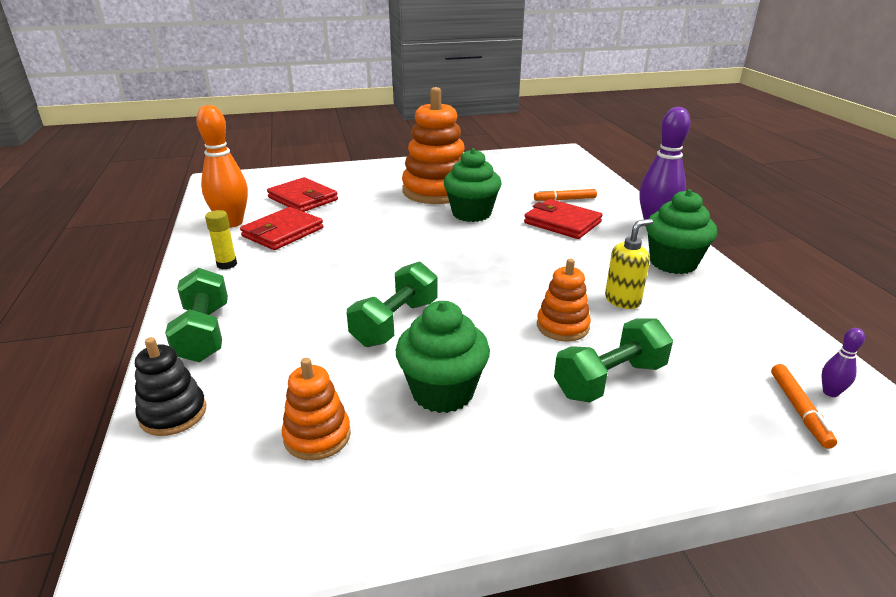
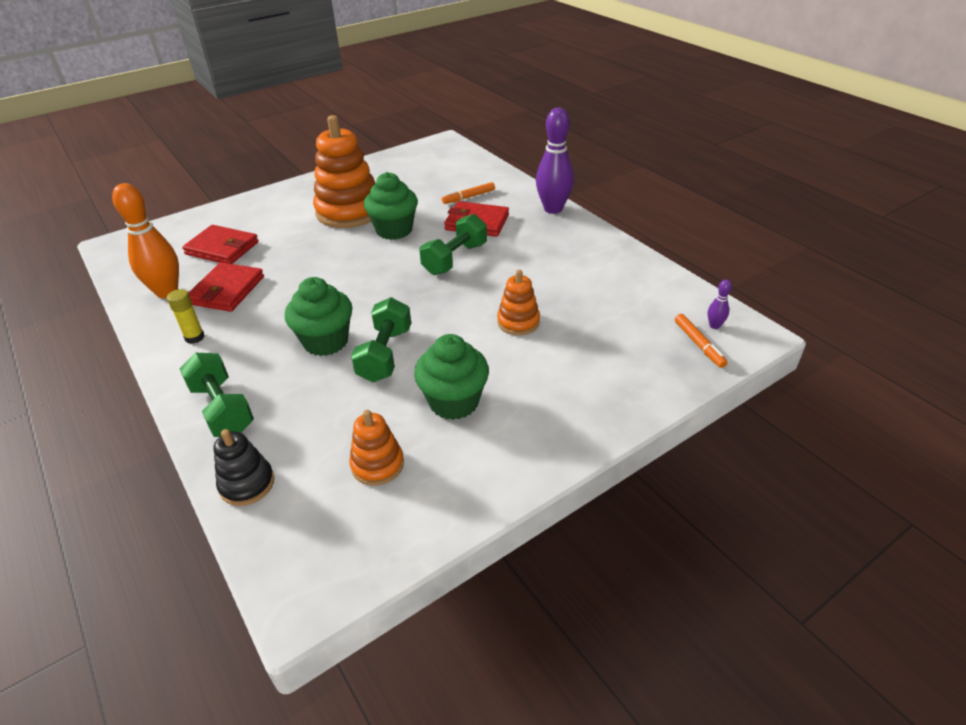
camera: 20 degrees left, 10 degrees up
green dumbbell [554,318,673,403] -> green dumbbell moved to [420,214,487,275]
yellow soap dispenser [605,219,653,309] -> none
green cupcake [646,189,717,274] -> green cupcake moved to [285,277,353,356]

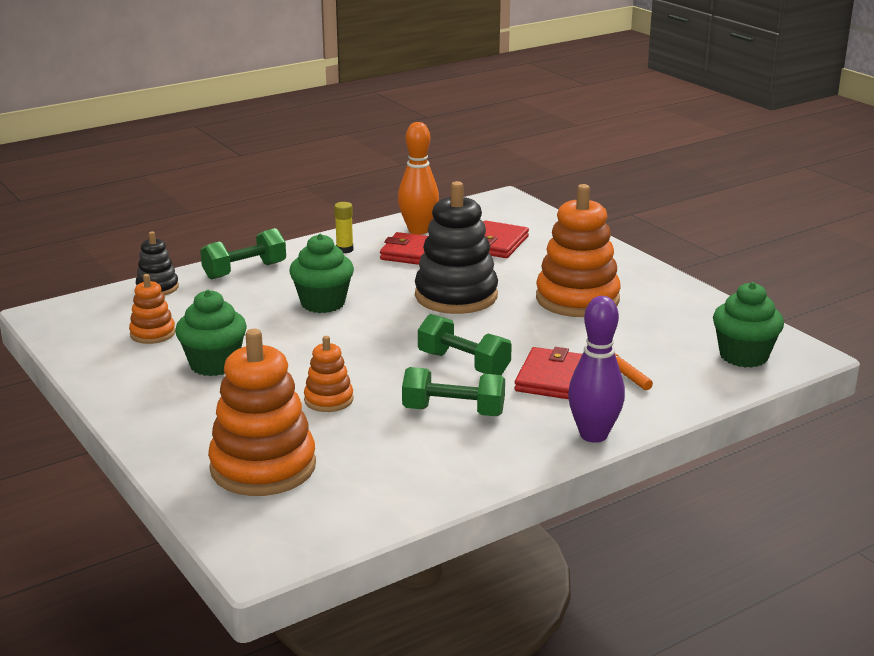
camera: 90 degrees right, 15 degrees down
green dumbbell [351,297,411,382] -> green dumbbell moved to [402,367,505,416]
green cupcake [364,172,418,240] -> green cupcake moved to [713,282,784,368]
orange marker [675,314,728,368] -> none
purple bowling pin [708,279,732,329] -> none
none -> orange stacking toy [208,329,316,496]
none -> black stacking toy [415,181,498,314]

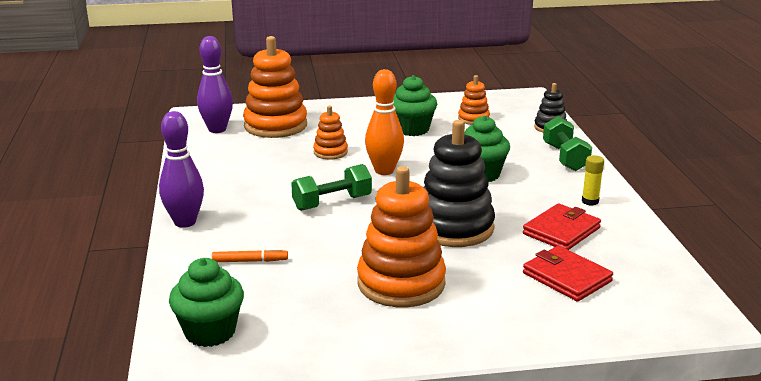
camera: 115 degrees right, 0 degrees up
orange bowling pin [398,122,439,235] -> orange bowling pin moved to [365,69,404,175]
green dumbbell [402,367,505,416] -> none
red wallet [514,347,582,399] -> none
none -> purple bowling pin [197,36,233,133]

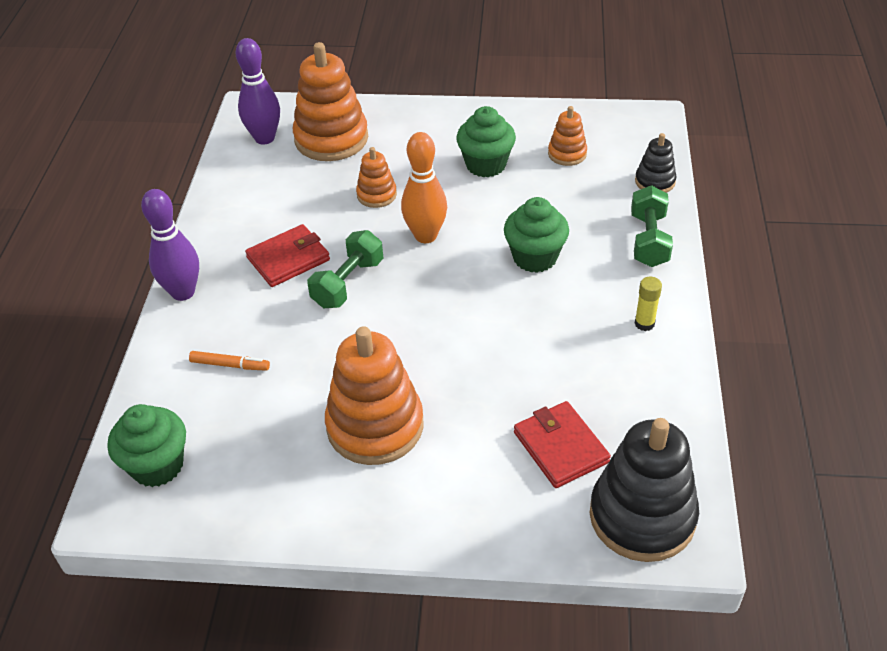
camera: 15 degrees right, 20 degrees up
green dumbbell [291,164,372,211] -> green dumbbell turned 45 degrees counterclockwise [307,230,383,308]
black stacking toy [423,120,495,247] -> black stacking toy moved to [590,418,699,562]
red wallet [523,203,601,250] -> red wallet moved to [245,224,330,287]

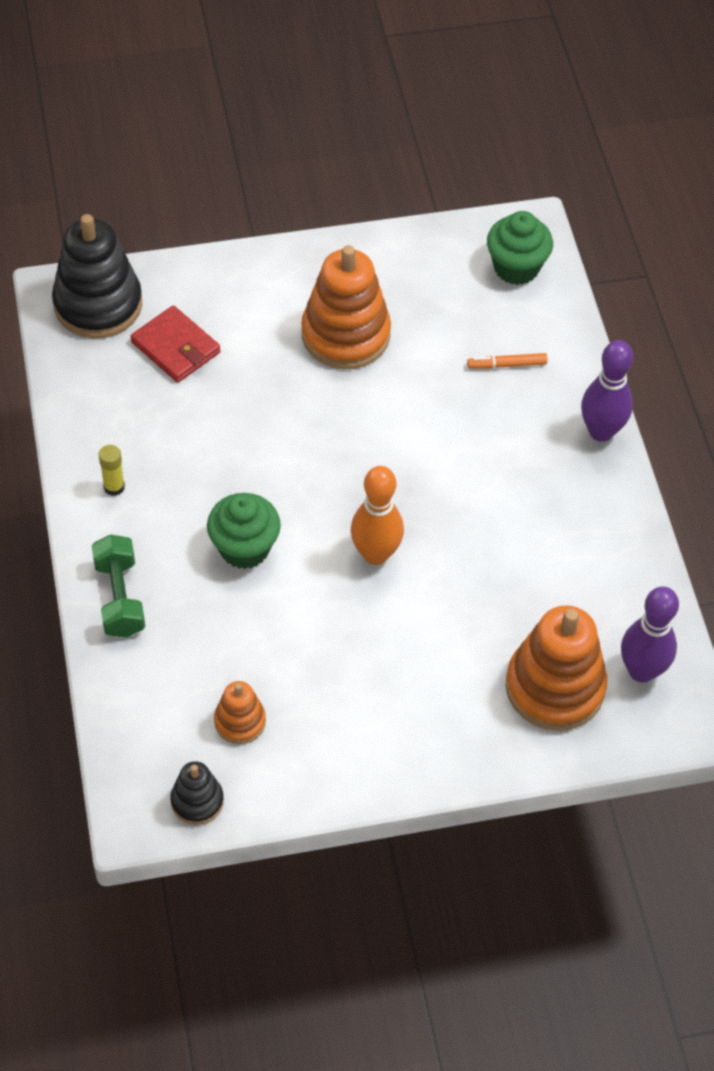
camera: 160 degrees right, 10 degrees up
red wallet [245,224,330,287] -> none
green dumbbell [307,230,383,308] -> none
orange stacking toy [356,147,397,208] -> none
green cupcake [456,106,516,178] -> none
black stacking toy [635,133,677,193] -> black stacking toy moved to [170,761,224,825]

